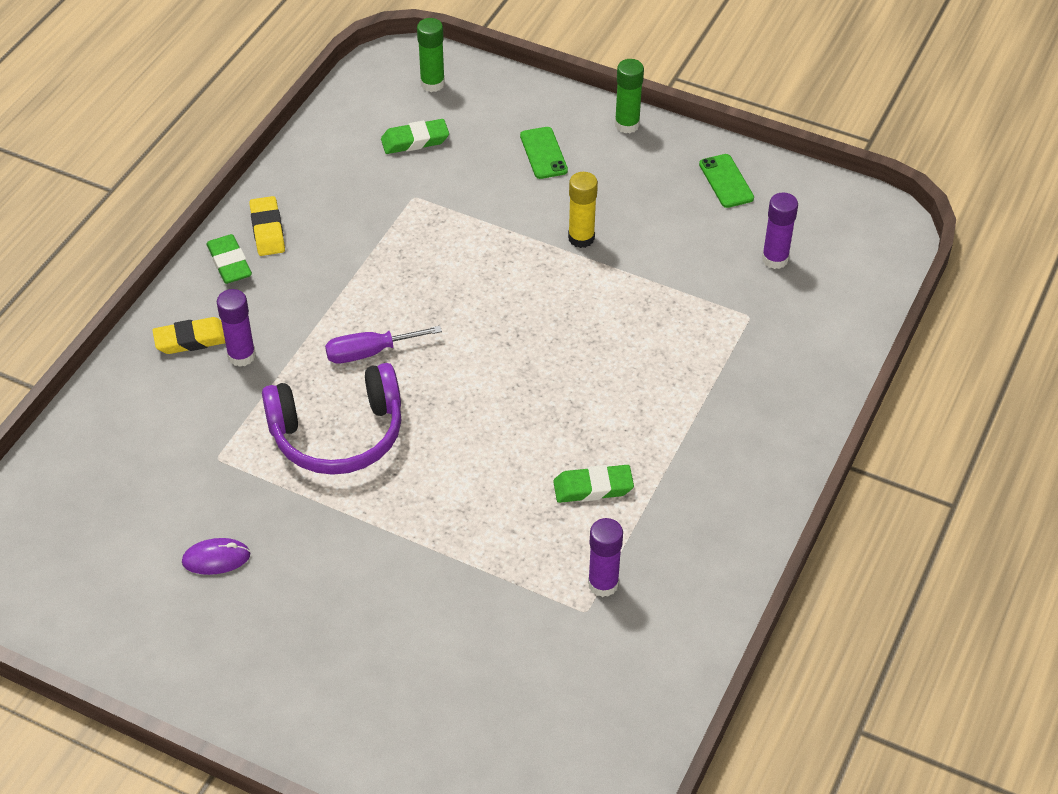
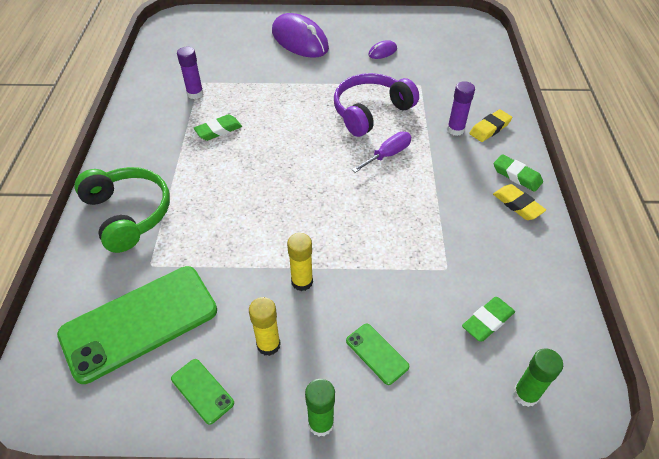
camera: 155 degrees right, 0 degrees up
purple glue stick [762,192,798,269] -> green phone [57,266,217,384]
none -> green headphones [74,167,170,253]
none -> yellow glue stick [249,297,281,356]
none -> purple mouse [272,13,329,58]

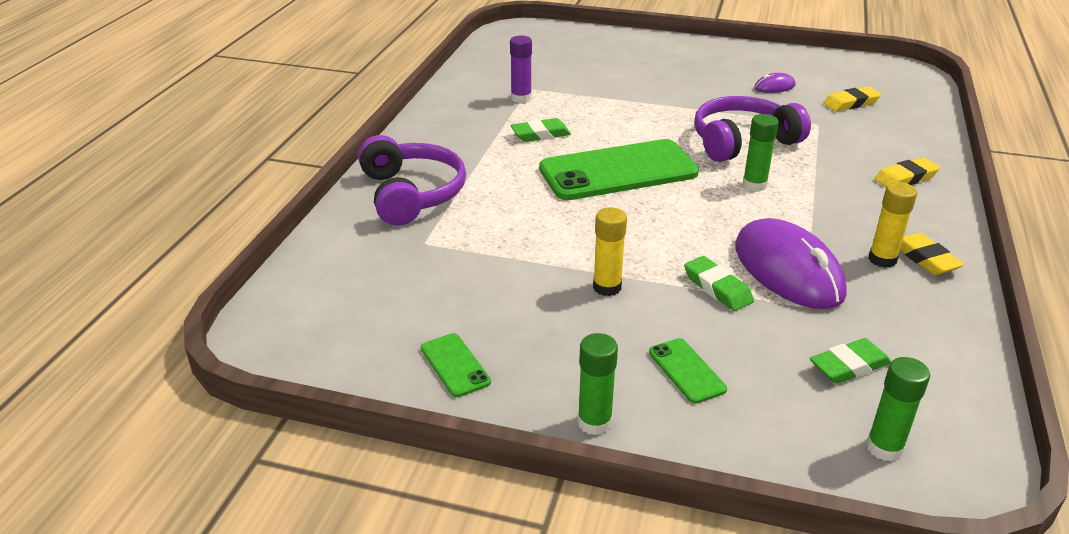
camera: 15 degrees right, 15 degrees down
green phone [57,266,217,384] -> green phone moved to [539,139,699,200]
green headphones [74,167,170,253] -> purple headphones [358,135,466,226]
yellow glue stick [249,297,281,356] -> yellow glue stick moved to [868,182,917,268]
purple mouse [272,13,329,58] -> purple mouse moved to [735,218,847,309]
purple screwdriver [352,132,412,173] -> green glue stick [743,114,779,192]
purple glue stick [447,81,475,136] -> none
green eraser [493,154,543,192] -> green eraser moved to [684,256,754,311]
none -> yellow eraser [823,87,881,111]

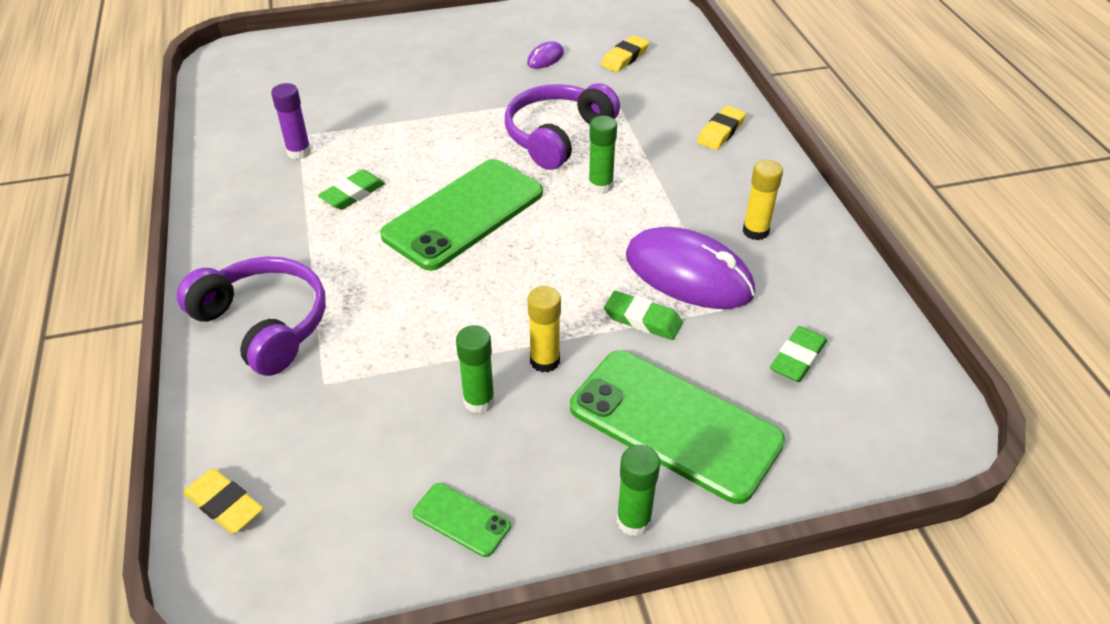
camera: 30 degrees left, 10 degrees up
green phone [649,338,727,404] -> green phone [570,350,785,504], size x2.33
green glue stick [866,357,930,462] -> green glue stick moved to [456,325,495,413]
yellow eraser [900,233,964,275] -> yellow eraser moved to [183,468,263,533]

